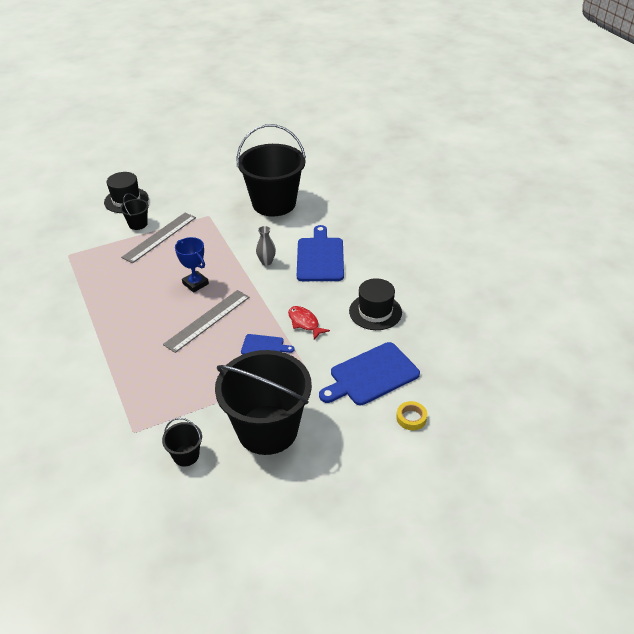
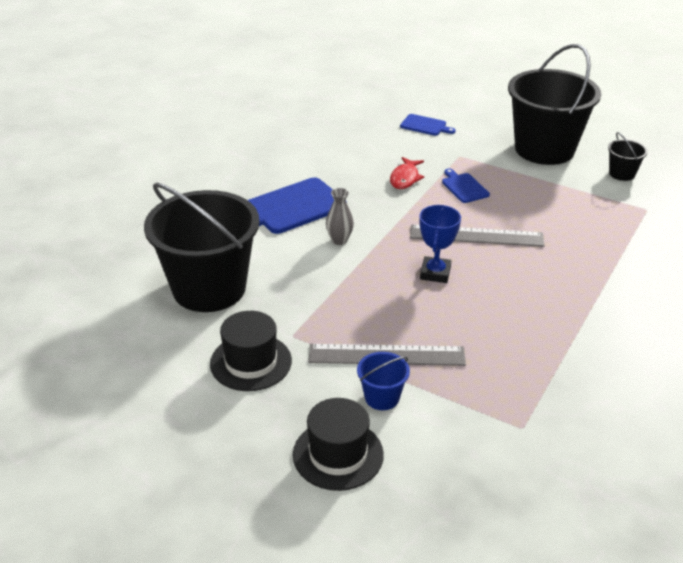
camera: 125 degrees left, 5 degrees down
black bucket [120,193,149,230] -> blue bucket [357,352,410,410]
blue cutting board [319,342,420,405] -> blue cutting board [400,114,456,136], size x0.53
black hat [349,278,402,330] -> black hat moved to [210,311,292,391]
yellow tape [396,401,427,430] -> none

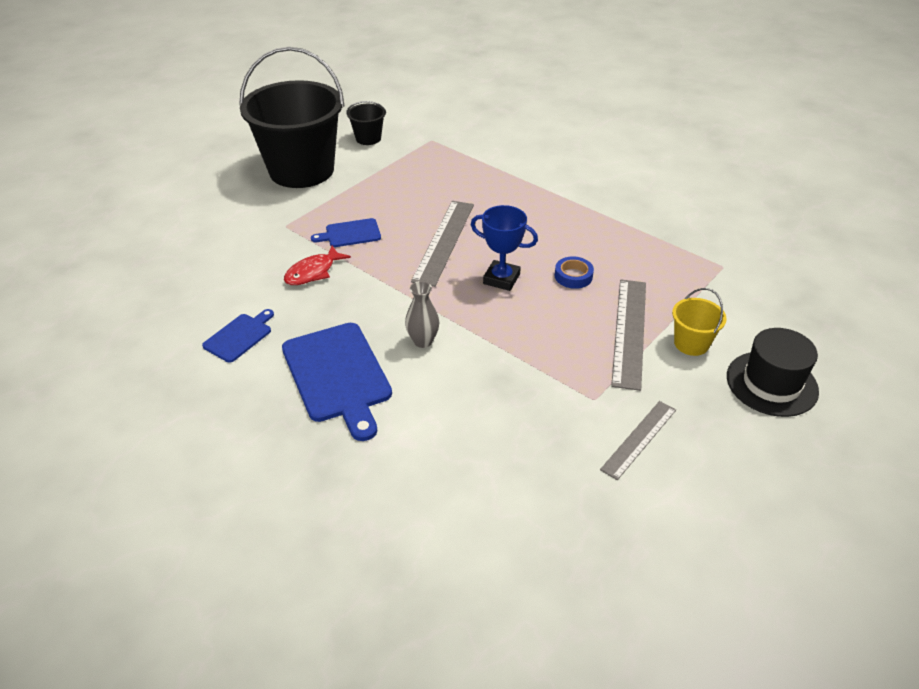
camera: 80 degrees left, 5 degrees up
black bucket [144,183,260,312] -> none
black hat [210,311,292,391] -> grey ruler [600,401,676,480]
blue bucket [357,352,410,410] -> yellow bucket [672,288,727,356]
red fish [390,157,424,189] -> red fish turned 105 degrees clockwise [284,245,351,285]
blue cutting board [400,114,456,136] -> blue cutting board moved to [202,309,274,363]
none -> blue tape [555,257,594,289]

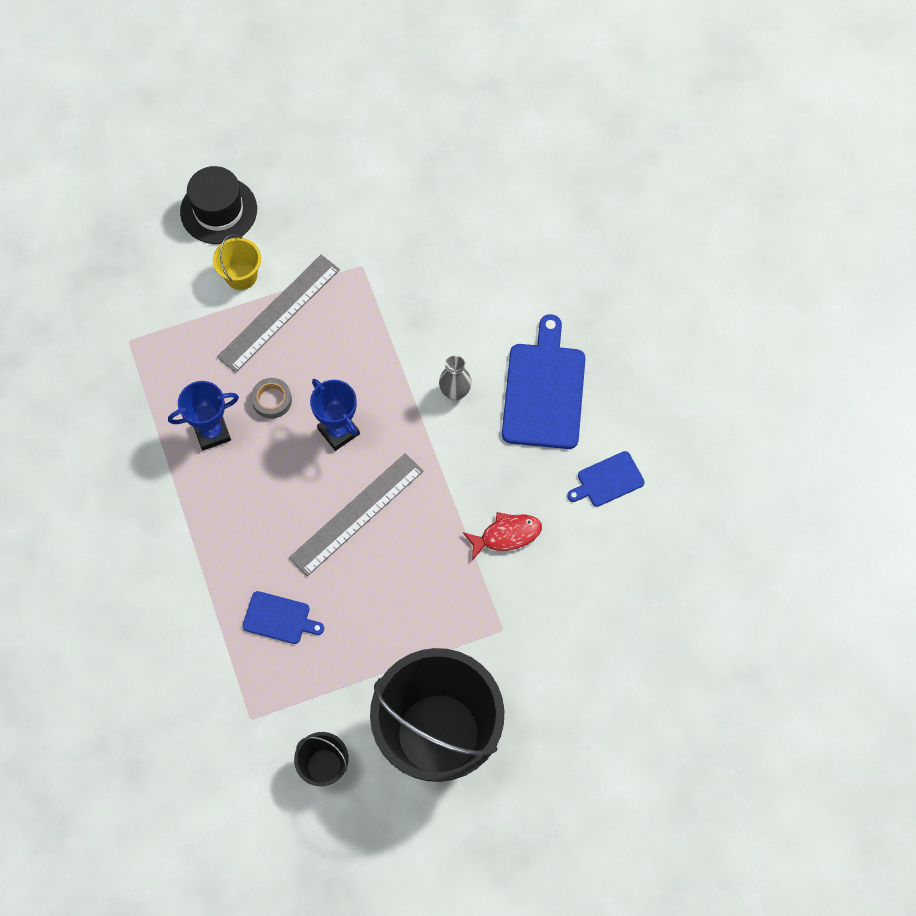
camera: 150 degrees left, 25 degrees up
blue cutting board [311,218,381,247] -> blue cutting board moved to [242,591,324,644]
blue tape [555,257,594,289] -> grey tape [251,378,292,419]
grey ruler [600,401,676,480] -> none
none -> blue trophy [168,381,239,451]

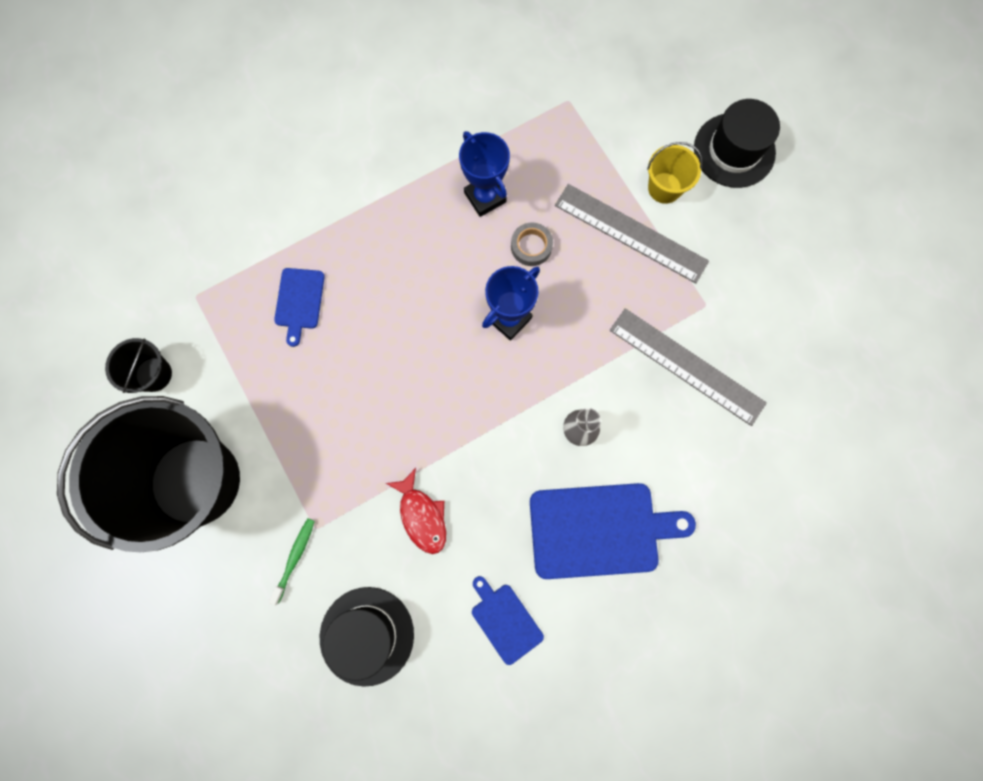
camera: 80 degrees right, 10 degrees up
grey ruler [289,453,424,577] -> grey ruler moved to [610,308,767,426]
none -> green toothbrush [269,518,315,605]
none -> black hat [320,587,414,687]

